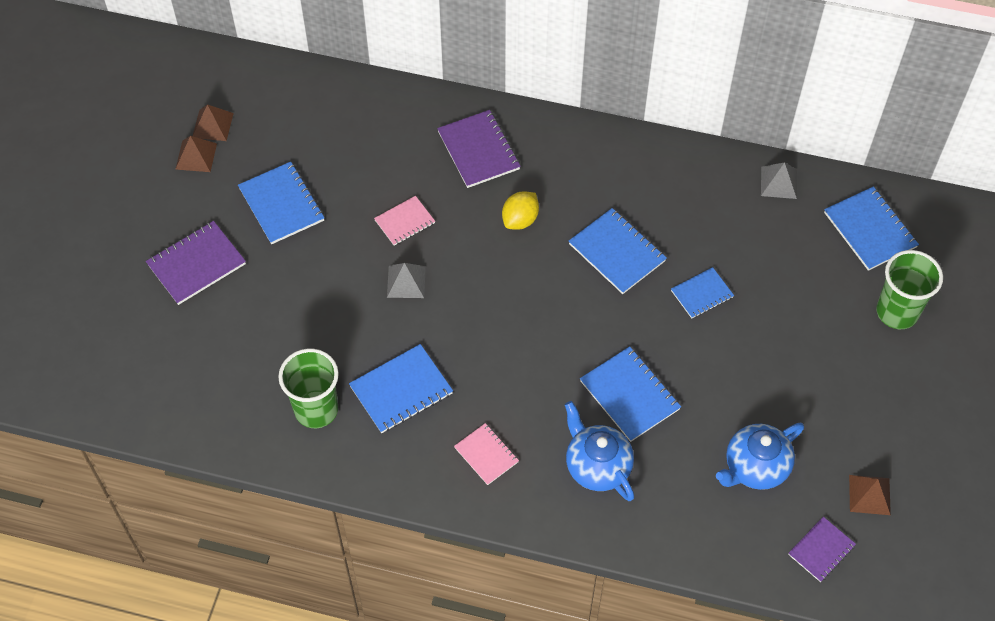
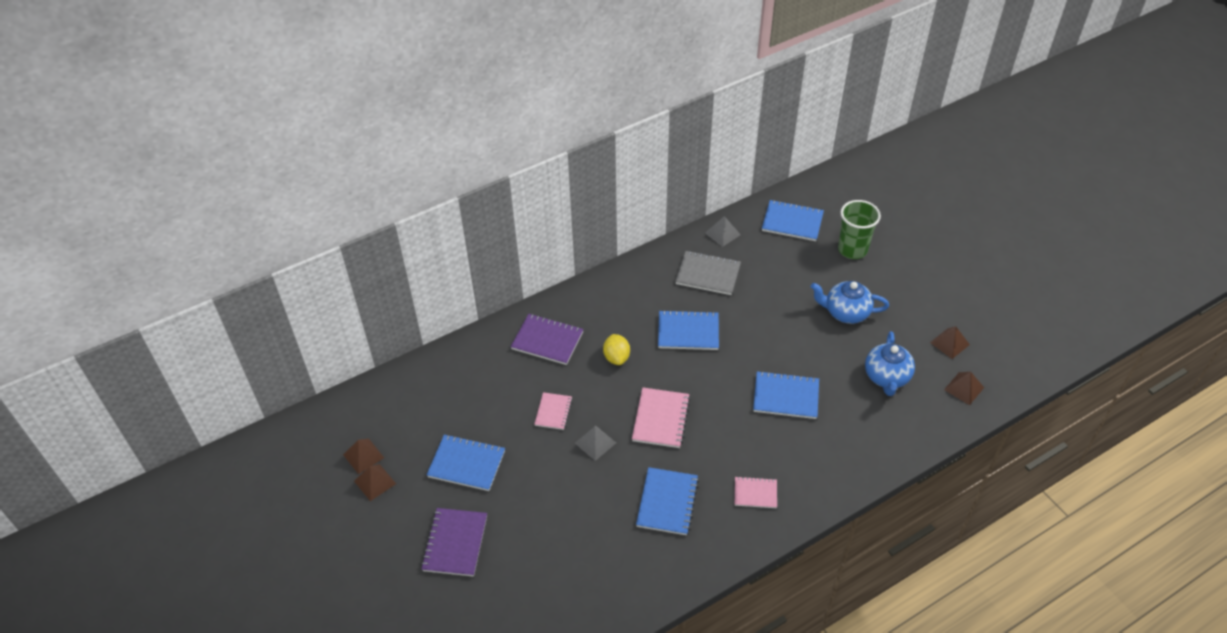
camera: 45 degrees left, 10 degrees down
green cup [278,349,339,428] -> none
blue teapot [564,401,634,501] -> blue teapot moved to [811,281,889,324]
blue notebook [671,267,734,319] -> none
purple notebook [788,517,856,582] -> brown pyramid [944,372,984,405]
none -> pink notebook [632,388,690,448]
none -> grey notebook [675,251,741,295]

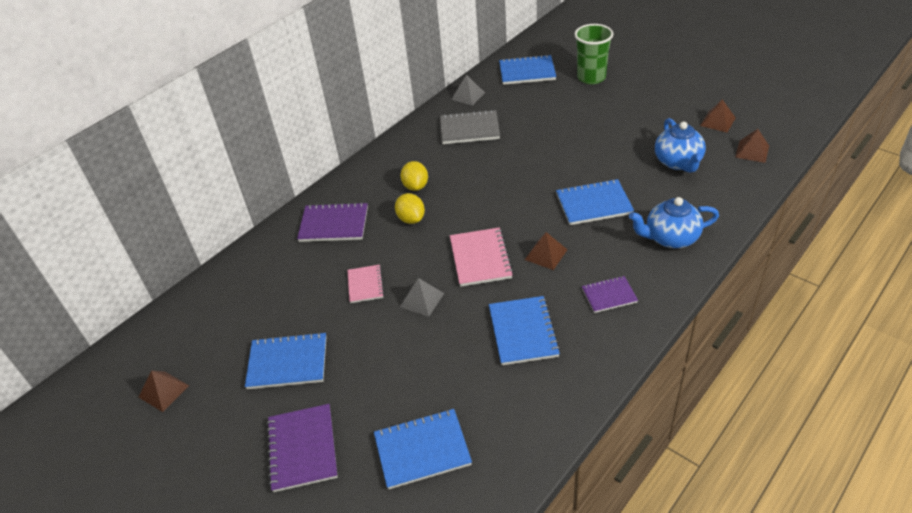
camera: 15 degrees left, 5 degrees down
brown pyramid [354,464,396,501] -> brown pyramid moved to [525,232,568,270]
blue notebook [658,310,719,350] -> blue notebook moved to [374,409,472,490]
pink notebook [735,476,777,508] -> purple notebook [582,276,638,313]
blue teapot [811,281,889,324] -> blue teapot moved to [629,197,719,249]
none -> yellow lemon [400,161,428,191]

